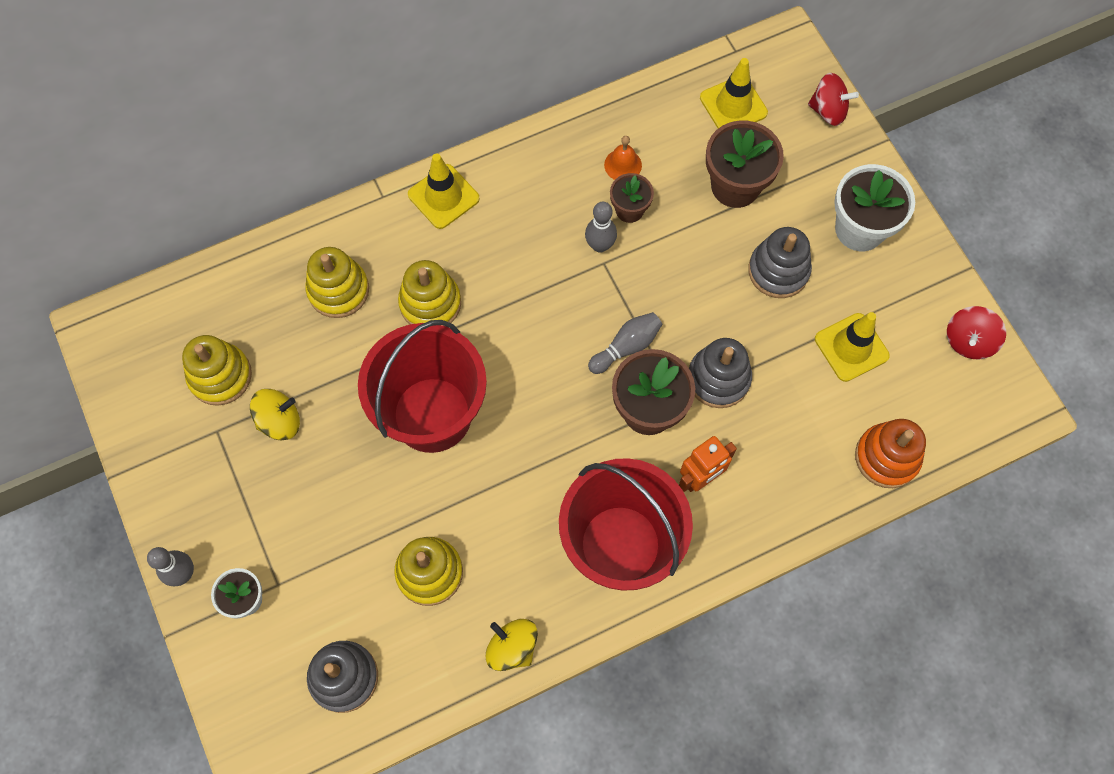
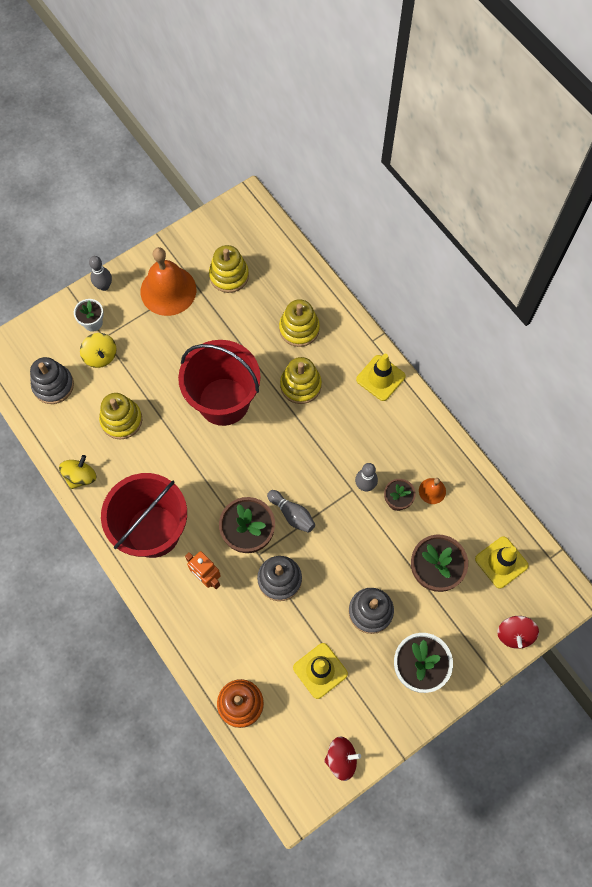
camera: 80 degrees right, 0 degrees up
yellow spinning top [250,389,300,440] -> yellow spinning top moved to [80,333,117,368]
red spinning top [947,306,1006,359] -> red spinning top turned 150 degrees clockwise [324,737,361,781]
none -> orange bell [141,247,196,316]

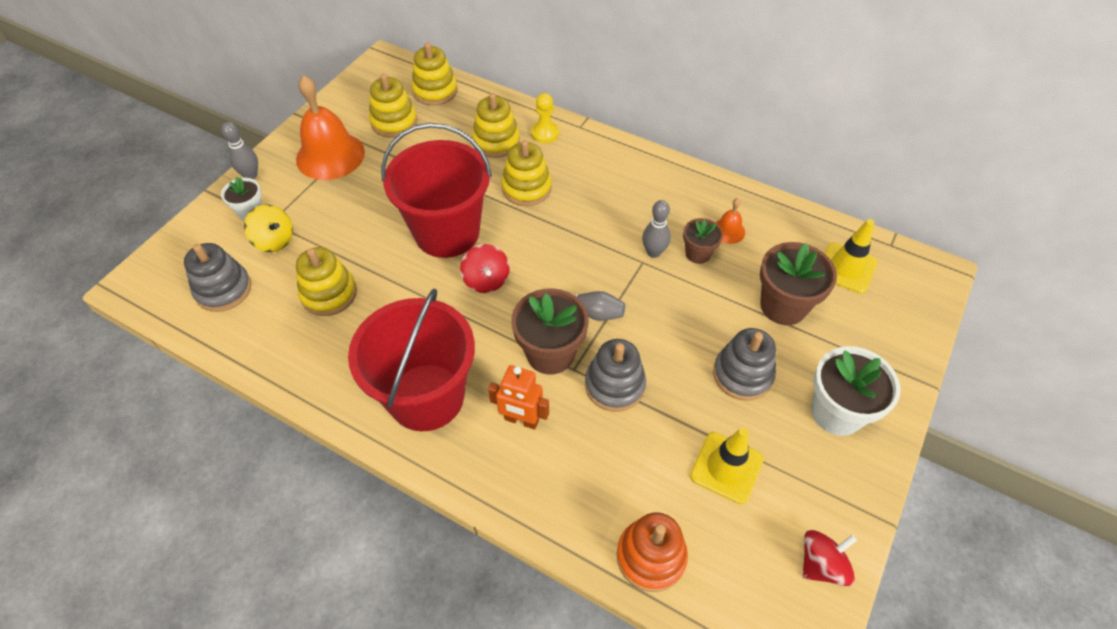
camera: 25 degrees left, 15 degrees down
yellow spinning top [59,455,96,489] -> none
yellow traffic cone [356,354,406,401] -> none
red spinning top [497,616,539,649] -> red spinning top moved to [460,244,510,293]
none -> yellow stacking toy [411,42,457,106]
none -> yellow pawn [531,93,559,143]

